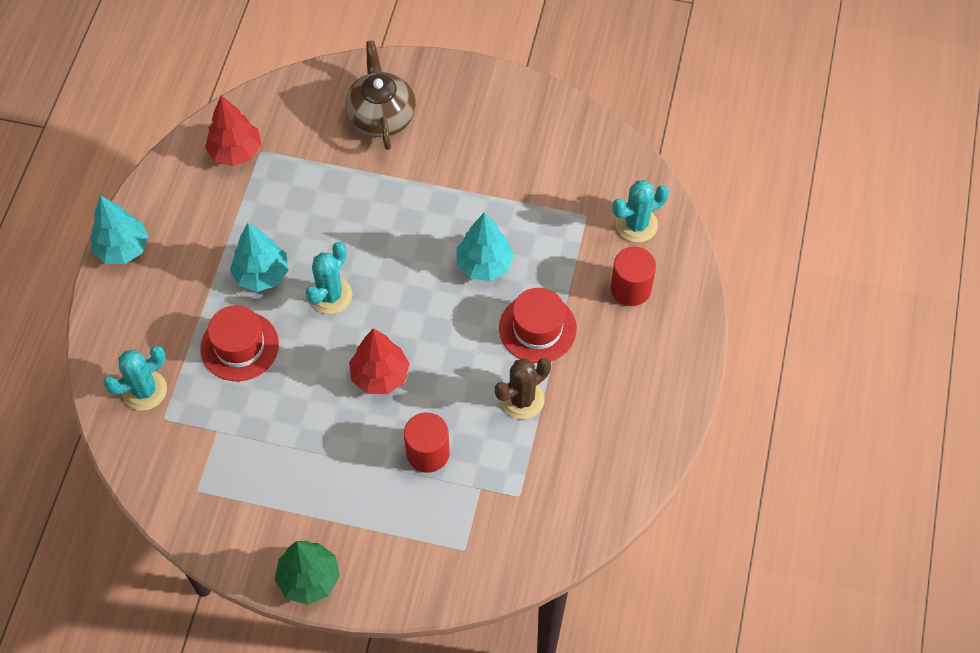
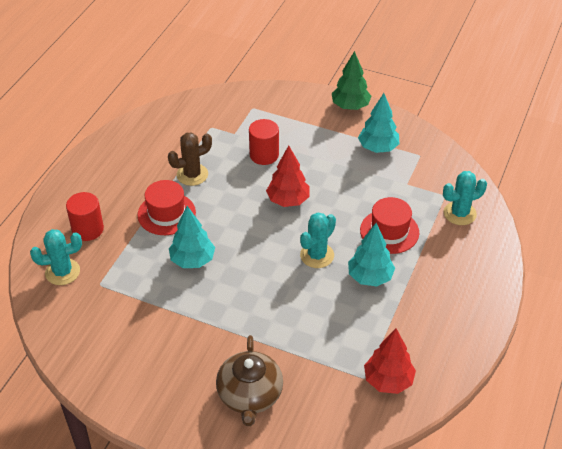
camera: 170 degrees left, 15 degrees down
turquoise tree [91,195,149,264] -> turquoise tree moved to [358,93,400,153]

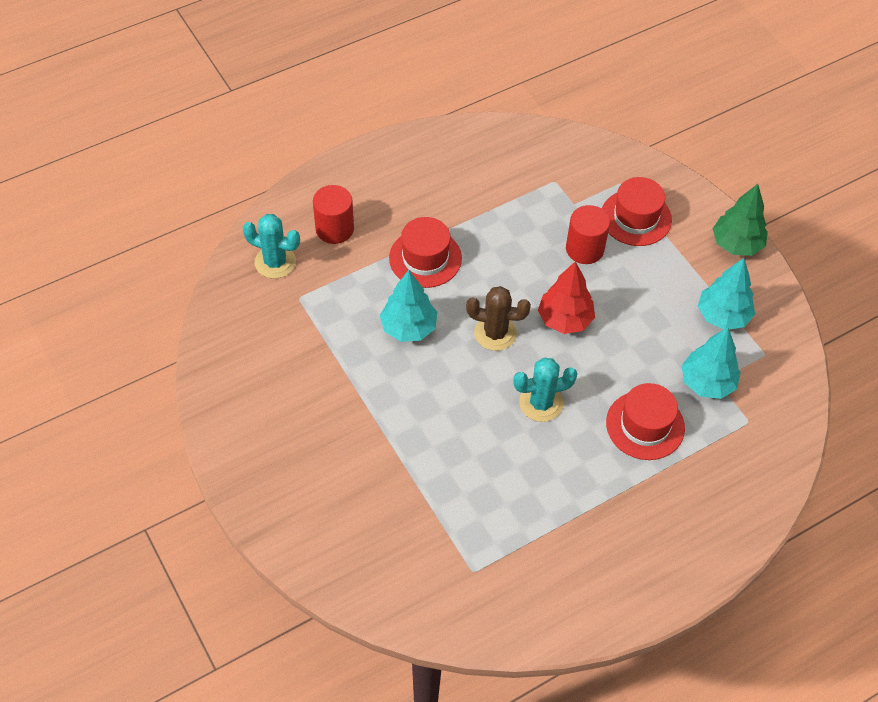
camera: 35 degrees right, 10 degrees up
brown cactus [168,132,212,186] -> brown cactus moved to [466,286,531,351]
brown teapot [216,335,283,426] -> none
turquoise tree [348,223,395,287] -> turquoise tree moved to [681,327,741,399]
red tree [364,328,416,394] -> none
turquoise cactus [443,171,487,225] -> none
none -> red hat [602,177,672,246]

